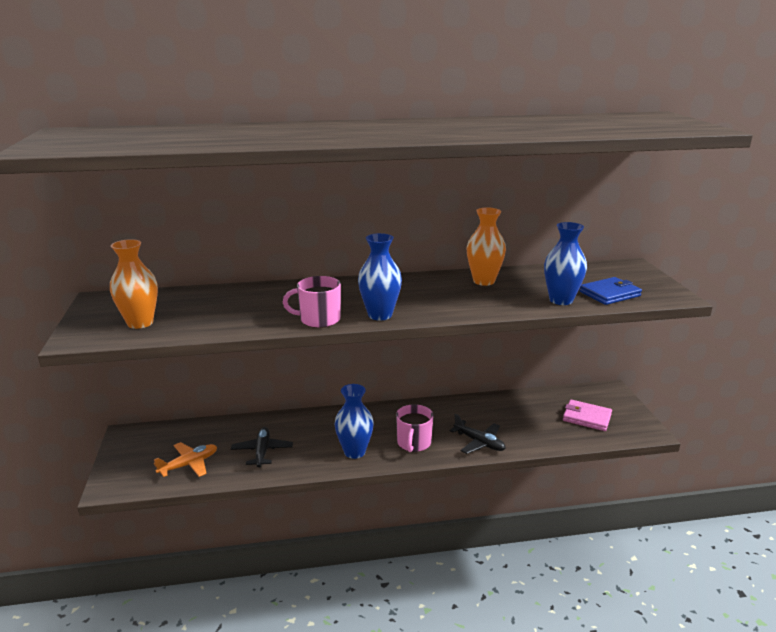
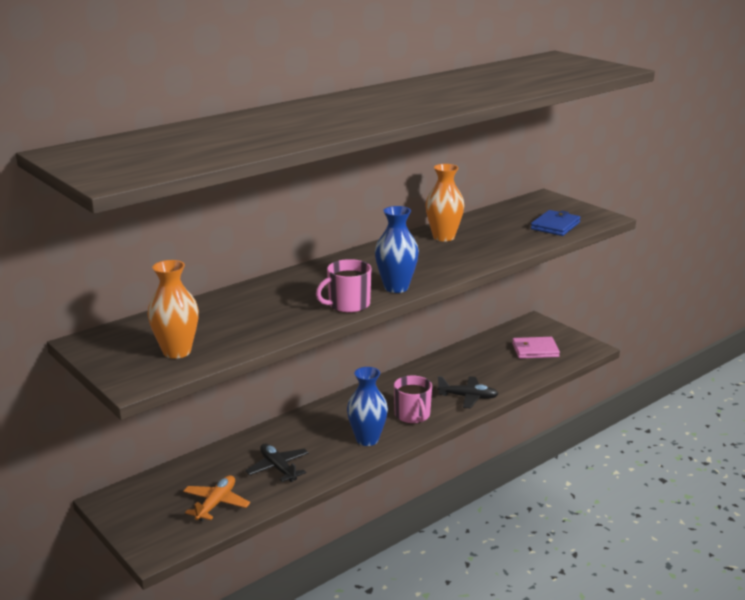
camera: 30 degrees left, 0 degrees up
blue vase [544,222,587,305] -> none

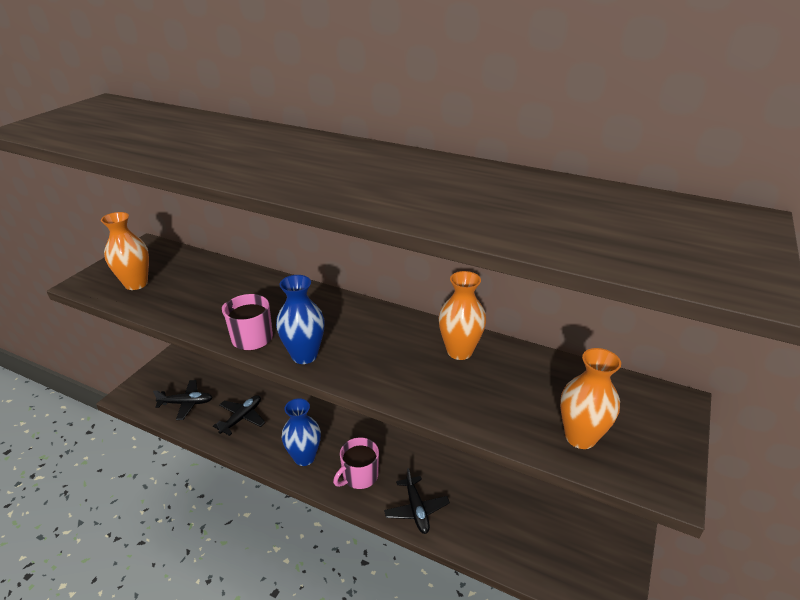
camera: 65 degrees right, 10 degrees up
orange plane [183,475,250,521] -> black plane [153,380,213,420]
pink wallet [512,337,560,359] -> none
blue wallet [531,210,581,236] -> orange vase [560,348,621,449]

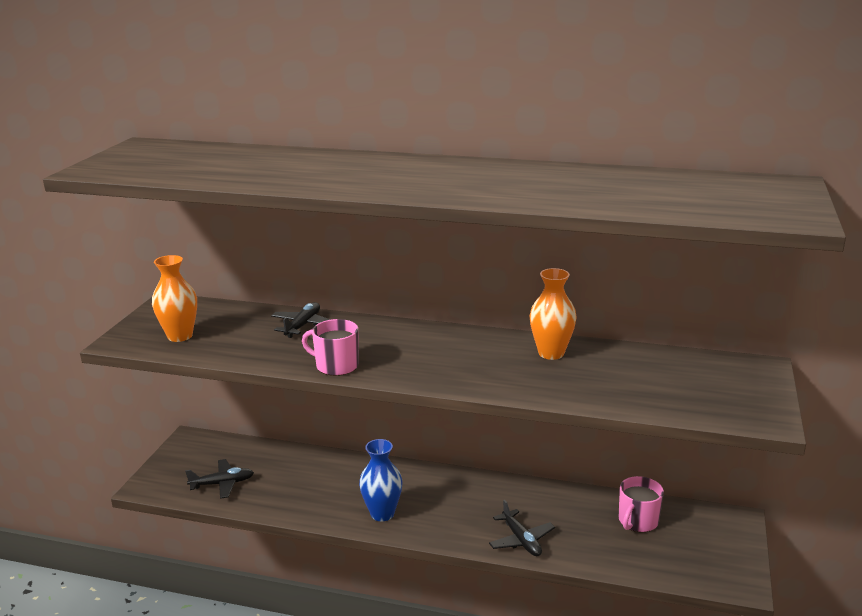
camera: 10 degrees left, 10 degrees down
black plane [213,395,265,436] -> black plane moved to [271,302,330,338]
blue vase [276,275,325,364] -> none
pink mug [333,437,379,489] -> pink mug moved to [619,476,664,532]
orange vase [560,348,621,449] -> none

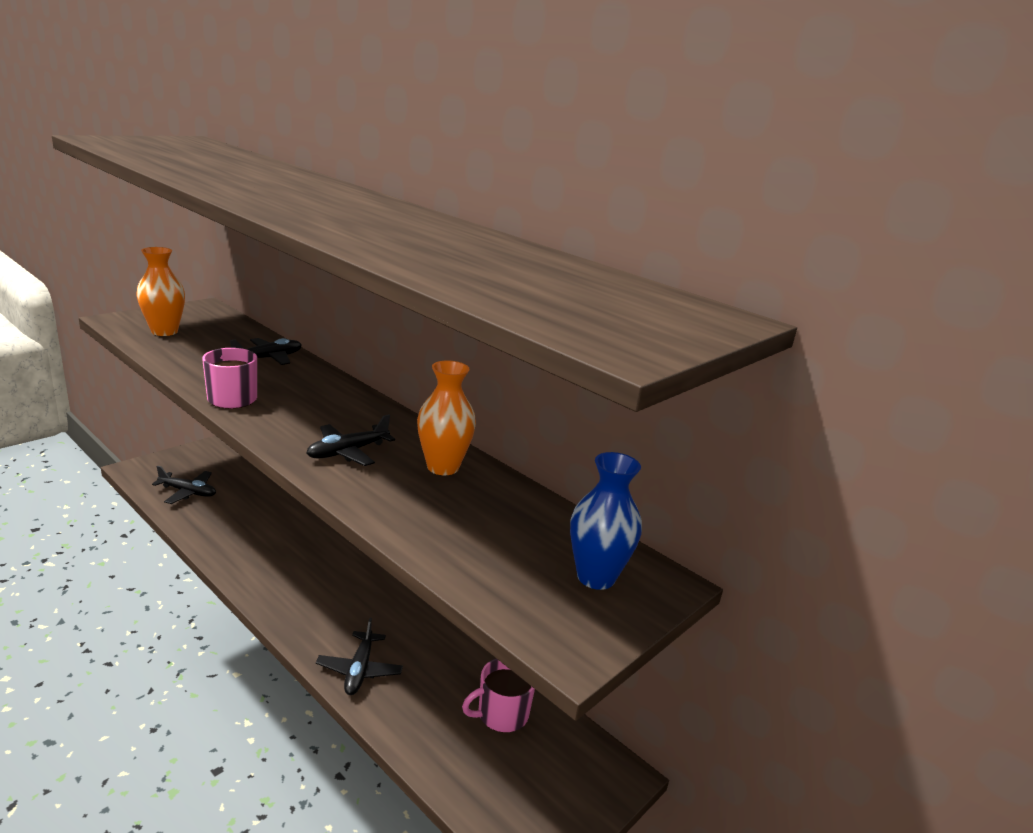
camera: 25 degrees right, 0 degrees up
blue vase [359,439,403,522] -> blue vase moved to [570,452,642,590]
none -> black plane [306,414,395,466]

